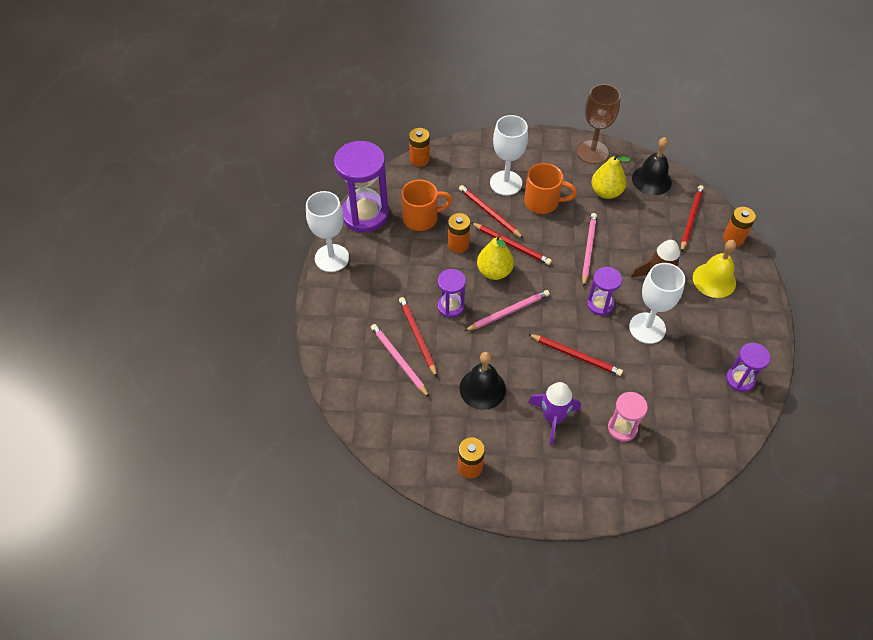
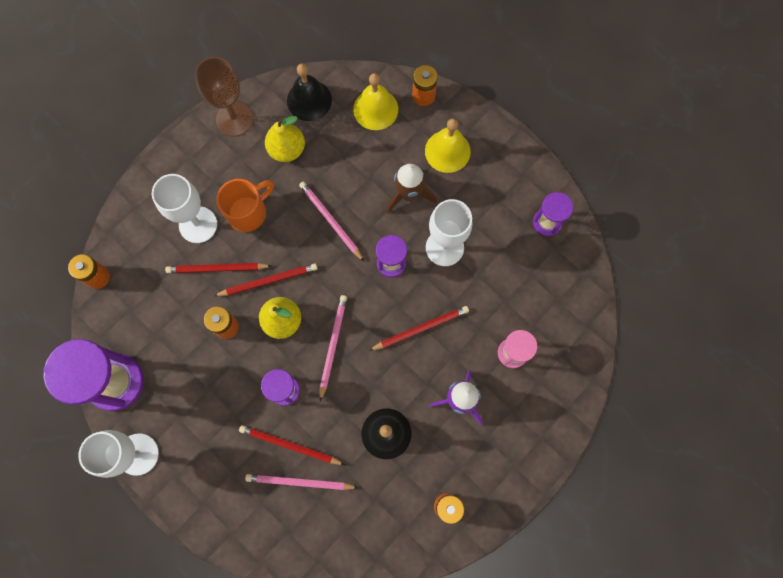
camera: 50 degrees left, 20 degrees up
orange mug [401,180,453,231] -> none
red pencil [681,185,704,252] -> yellow bell [353,73,398,130]

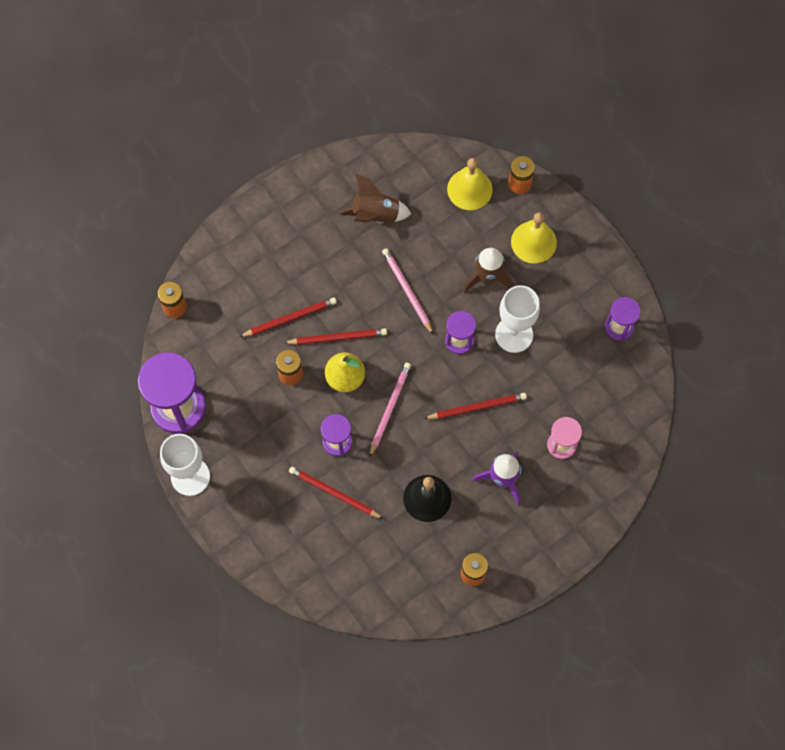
camera: 10 degrees right, 5 degrees down
white goblet [152,174,217,243] -> none
red pencil [165,263,271,273] -> red pencil turned 150 degrees clockwise [239,297,337,337]
brown goblet [195,57,253,136] -> none
orange mug [216,179,274,232] -> none
pink pencil [245,474,359,490] -> none
yellow pear [265,116,305,162] -> brown rocket [338,173,411,224]
black bell [287,64,332,121] -> none

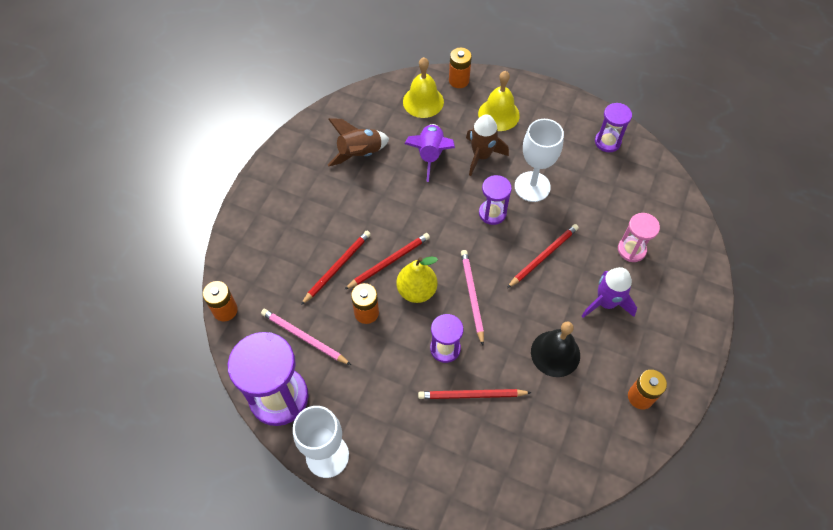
camera: 30 degrees left, 10 degrees down
pink pencil [382,248,433,334] -> pink pencil moved to [261,309,351,365]
none -> purple rocket [405,124,455,182]

